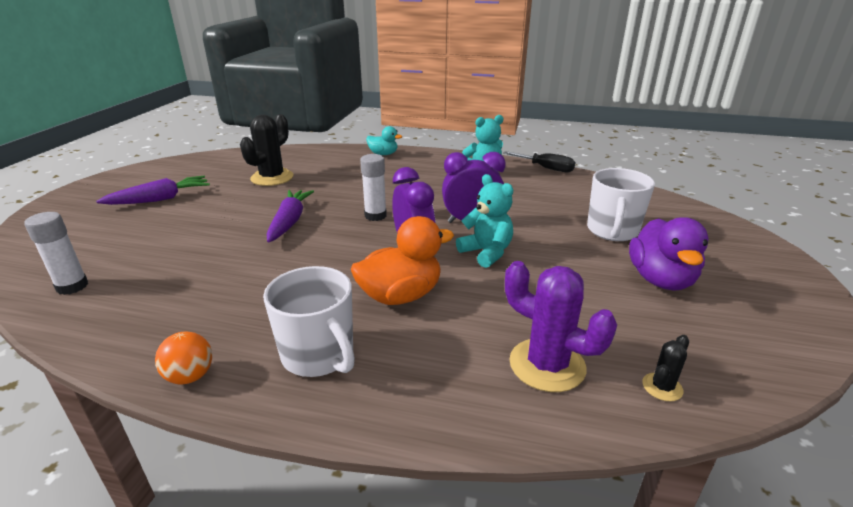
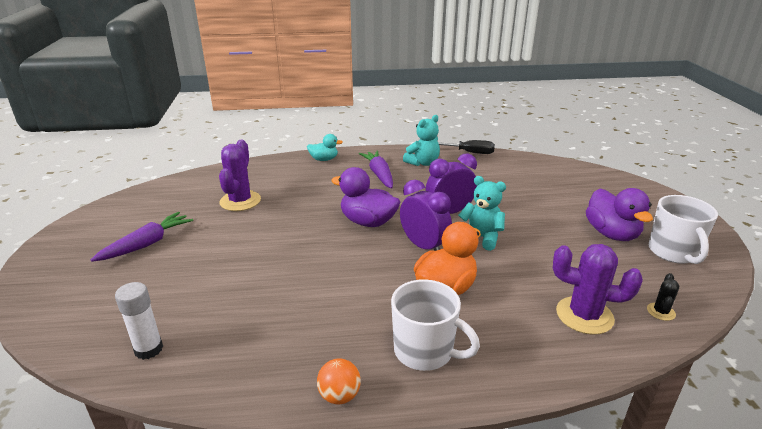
camera: 20 degrees left, 0 degrees up
black cactus [240,114,293,186] -> purple cactus [219,140,261,211]
purple carrot [267,190,314,243] -> purple carrot moved to [359,150,393,188]
white glue stick [360,154,387,221] -> purple duck [331,167,400,227]
white mug [587,168,655,241] -> white mug moved to [648,195,718,264]

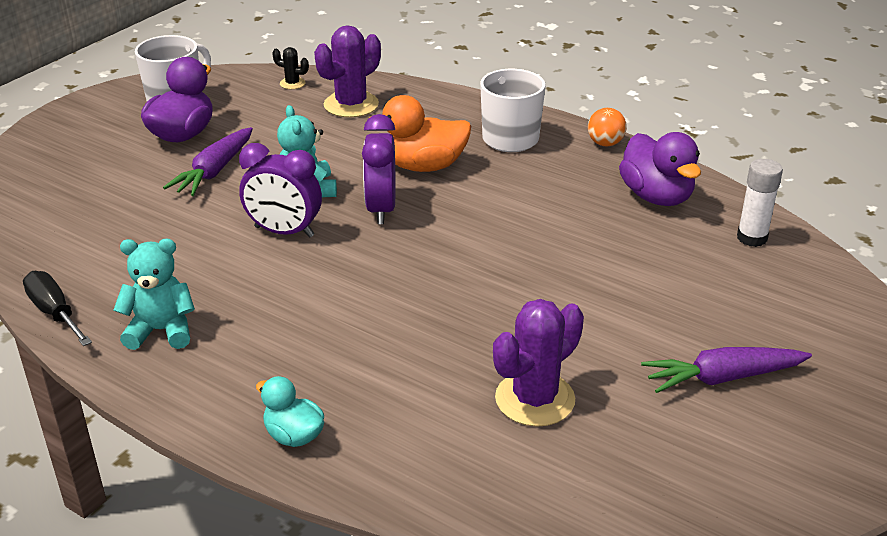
camera: 140 degrees left, 5 degrees up
purple duck [331,167,400,227] -> purple duck moved to [619,132,701,206]
purple carrot [359,150,393,188] -> purple carrot moved to [163,127,253,196]
purple cactus [553,244,643,335] -> purple cactus turned 75 degrees clockwise [314,25,381,118]
black cactus [647,273,679,321] -> black cactus turned 45 degrees clockwise [272,47,309,89]

